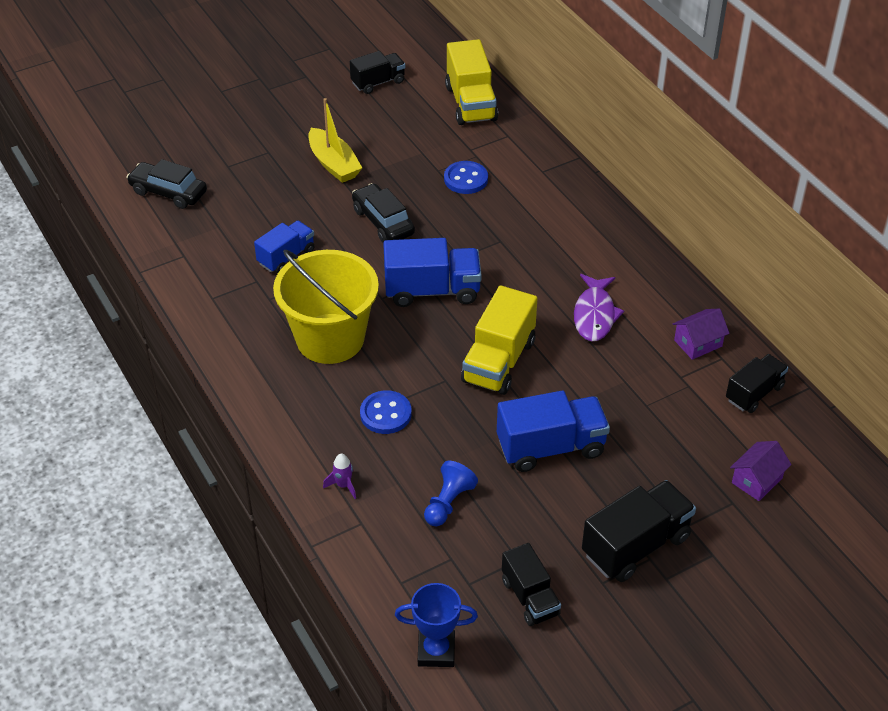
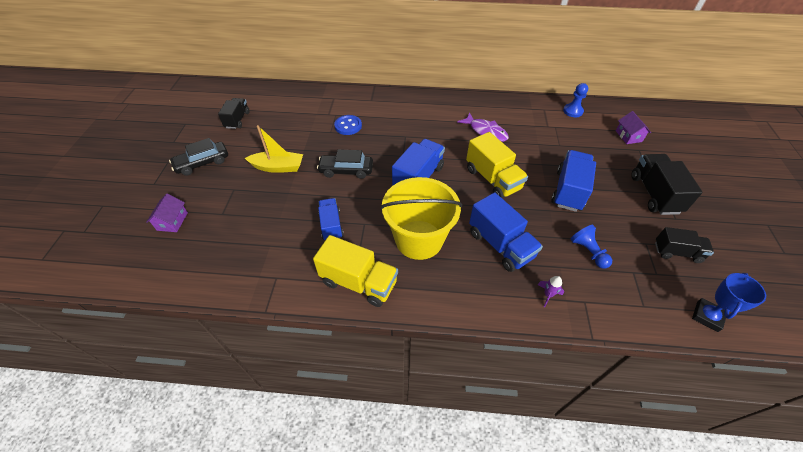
camera: 55 degrees left, 5 degrees up
black car [126,159,207,209] -> black car moved to [169,138,228,176]
blue button [360,390,412,434] -> blue truck [469,192,543,272]
yellow truck [445,39,498,125] -> yellow truck moved to [313,235,398,307]
purple house [673,309,730,360] -> purple house moved to [146,194,188,232]
black truck [726,354,788,413] -> blue pawn [563,83,588,117]

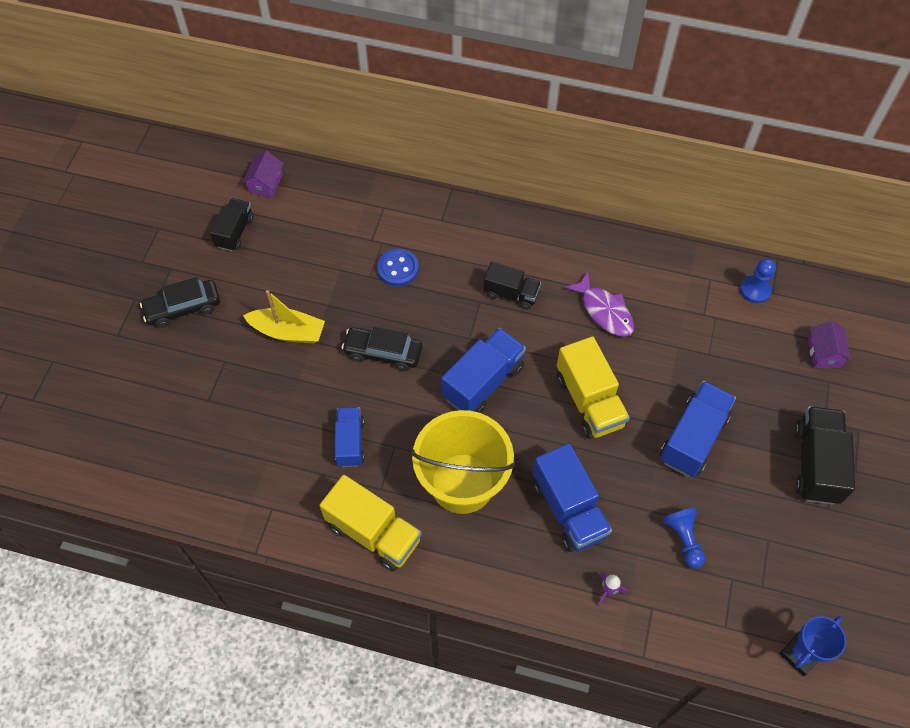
camera: 10 degrees right, 10 degrees up
purple house [146,194,188,232] -> purple house moved to [242,151,284,198]
black truck [655,227,714,263] -> black truck moved to [483,262,541,309]

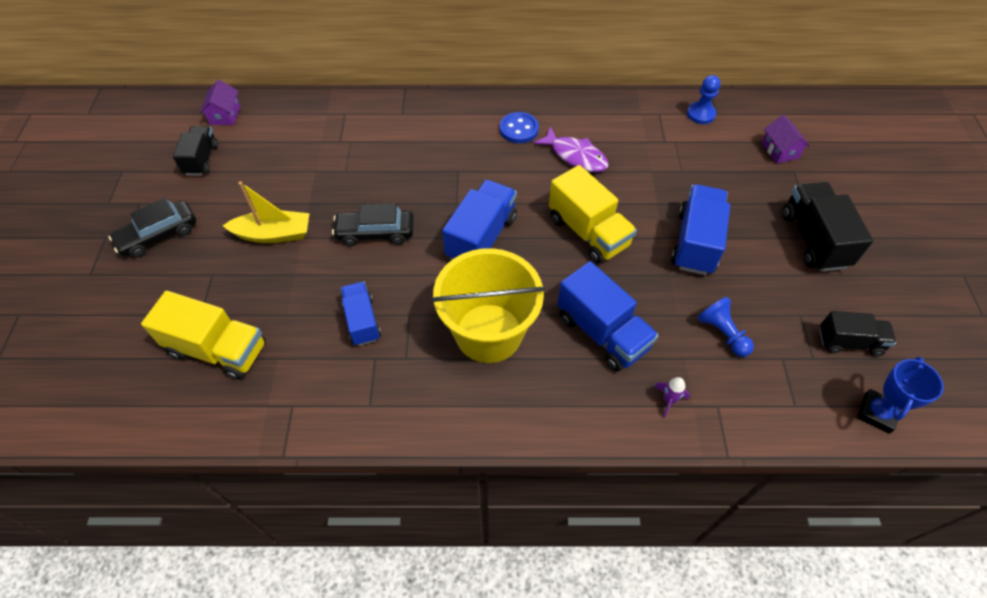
camera: 15 degrees left, 5 degrees down
yellow truck [320,475,422,571] -> yellow truck moved to [141,291,266,380]
blue button [377,249,419,286] -> blue button moved to [500,112,539,143]
black truck [483,262,541,309] -> black truck moved to [819,311,896,356]

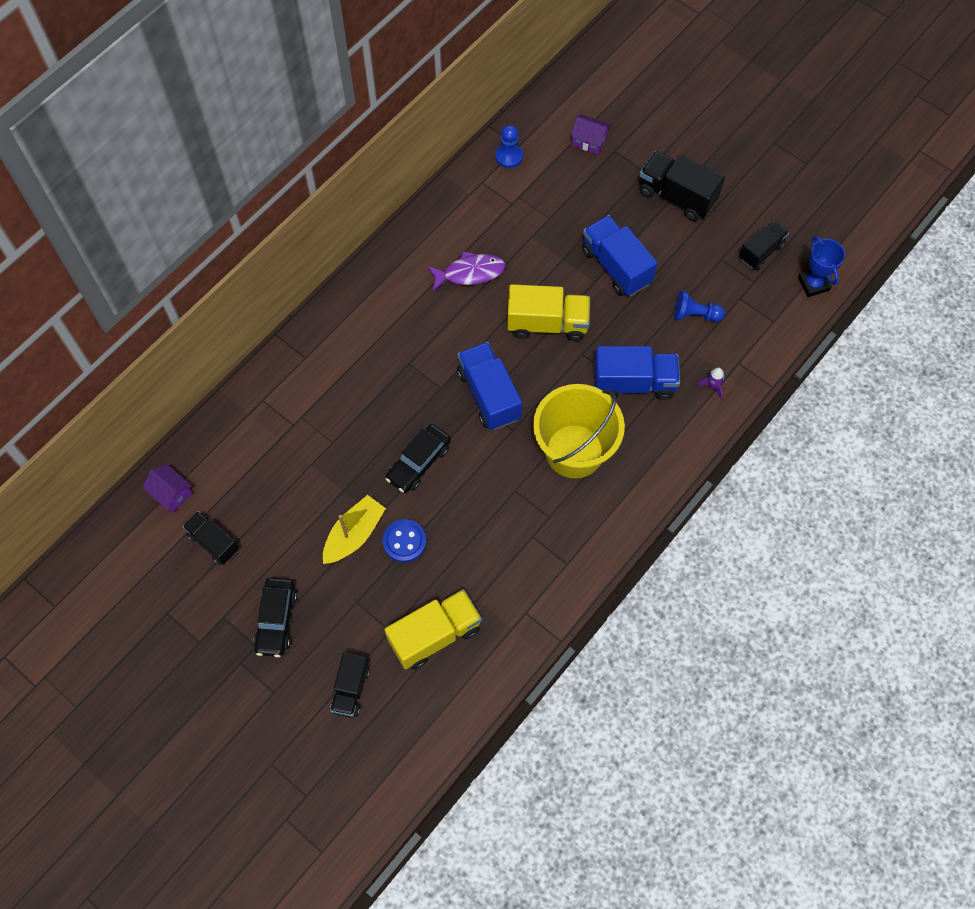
camera: 50 degrees left, 10 degrees up
blue truck [341,282,381,346] -> none
blue button [500,112,539,143] -> blue button moved to [383,519,426,562]
none -> black truck [330,652,370,718]

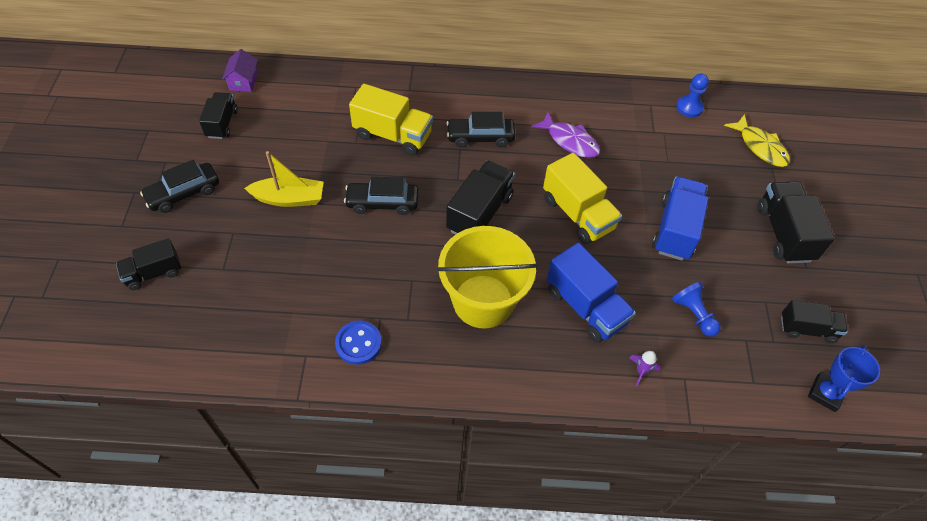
camera: 50 degrees right, 10 degrees down
blue button [383,519,426,562] -> blue button moved to [335,321,382,365]
yellow truck [384,589,482,670] -> yellow truck moved to [349,84,433,156]
blue truck [457,342,522,430] -> black truck [446,161,515,235]
purple house [570,114,611,155] -> yellow fish [724,114,790,167]
none -> black car [446,112,515,148]

